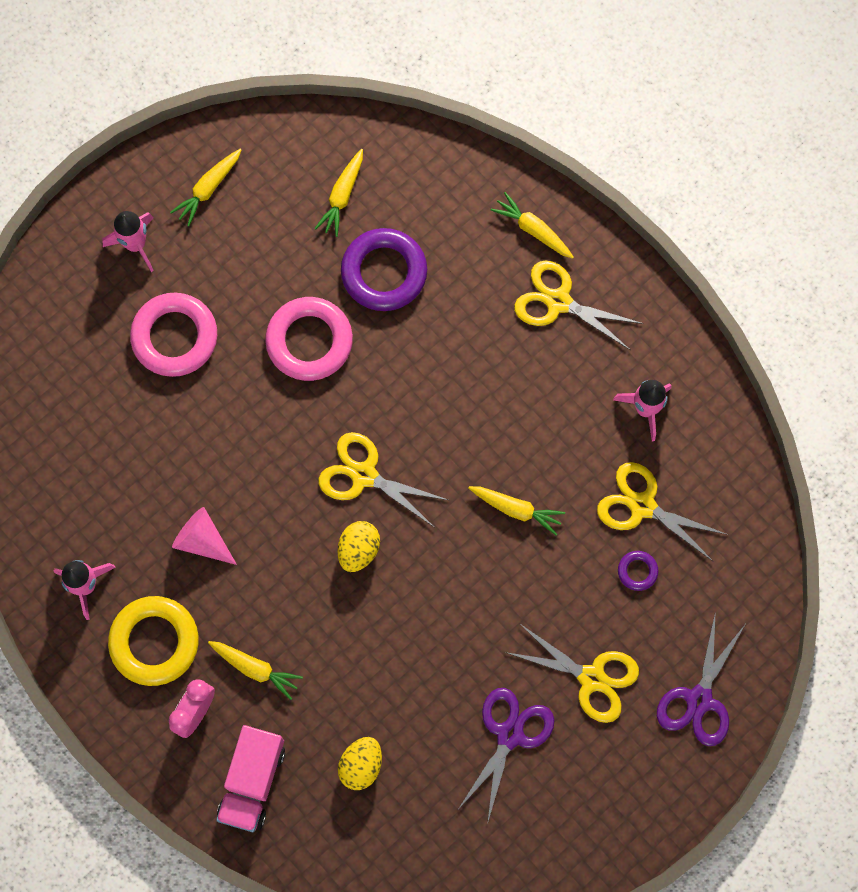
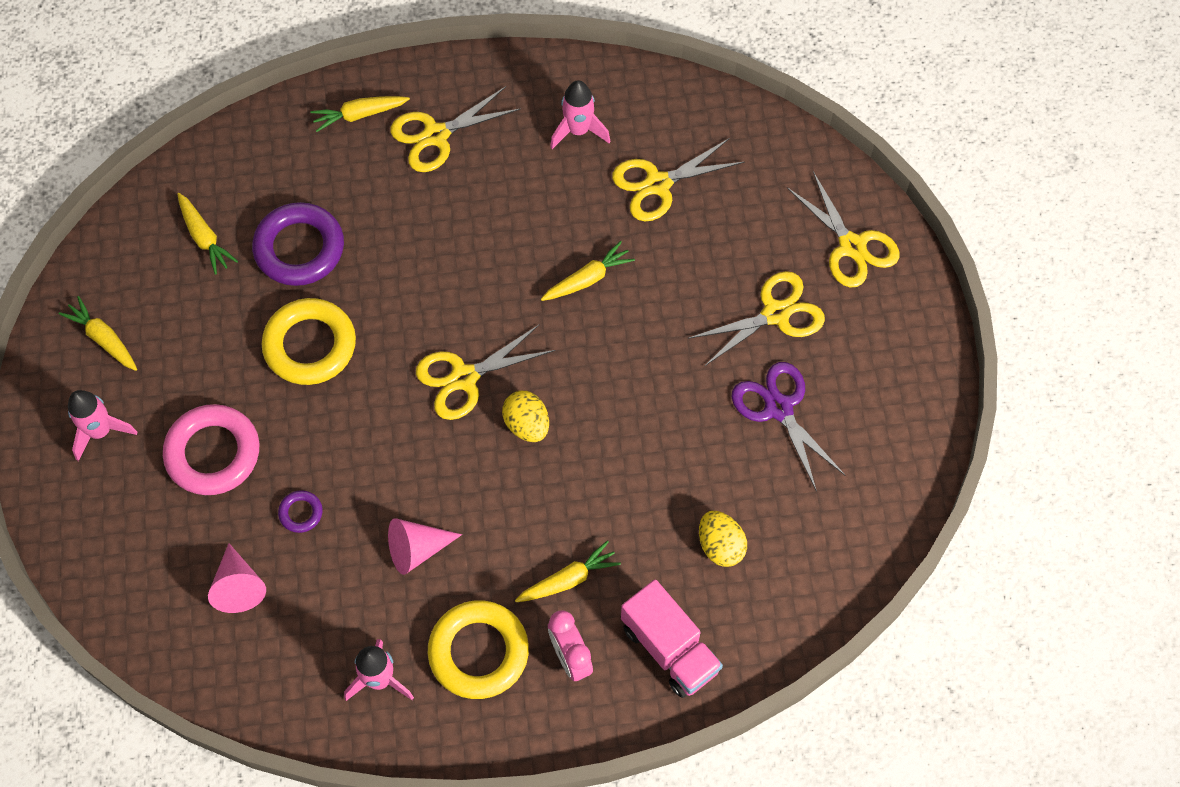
camera: 55 degrees left, 10 degrees down
yellow carrot [170,149,241,226] -> yellow carrot turned 150 degrees clockwise [59,296,137,371]
pink ring [265,297,353,381] -> yellow ring [262,298,356,385]
purple ring [618,551,659,591] -> purple ring moved to [278,490,323,533]
purple scissors [657,611,745,746] -> yellow scissors [787,171,899,288]
none -> pink cone [208,543,266,613]

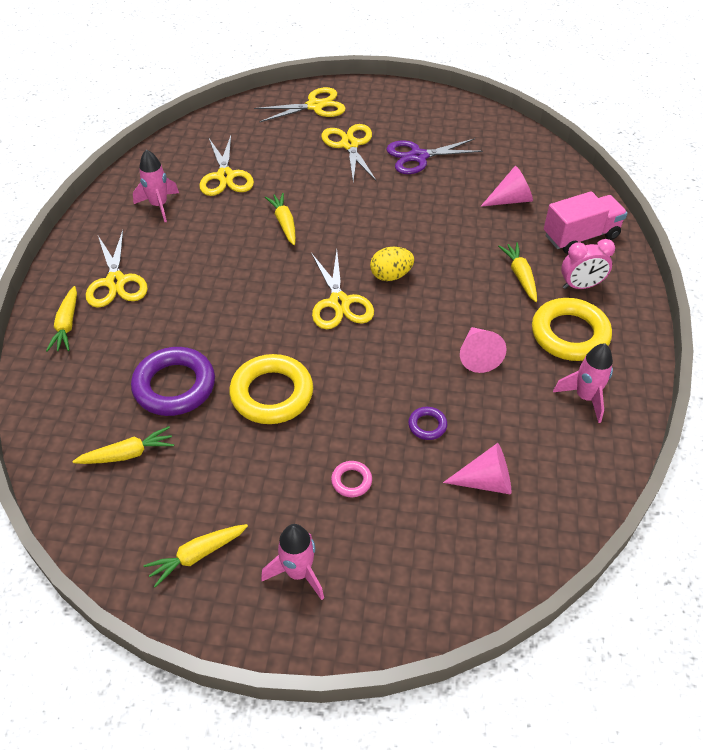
camera: 75 degrees left, 15 degrees down
pink ring [163,404,259,495] -> pink ring [331,461,372,497], size x0.45
yellow egg [699,511,747,567] -> pink cone [481,166,533,207]

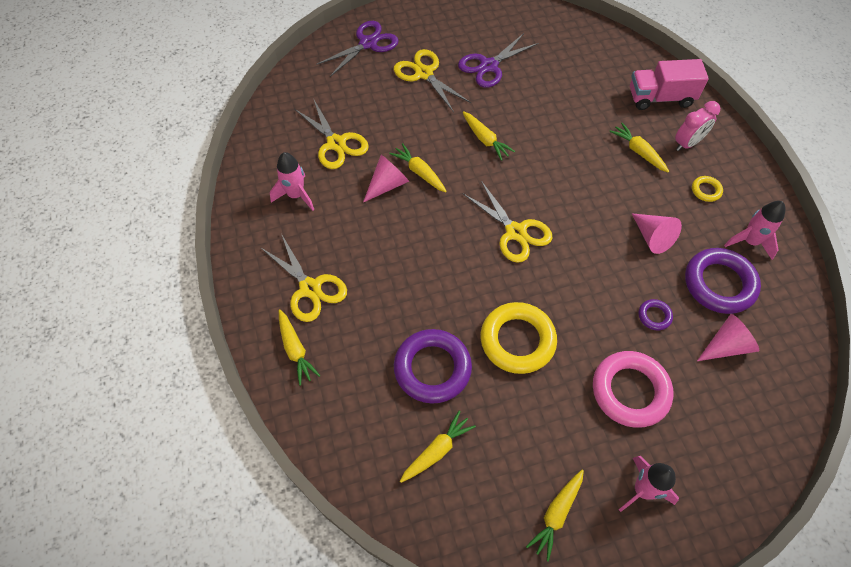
camera: 25 degrees left, 10 degrees up
yellow scissors [254,87,346,122] -> purple scissors [316,21,399,77]
pink ring [331,461,372,497] -> pink ring [593,351,673,428], size x2.20
yellow egg [370,247,414,281] -> none
pink cone [481,166,533,207] -> pink cone moved to [363,155,409,203]
yellow ring [532,298,612,361] -> yellow ring [692,176,723,202], size x0.45
pink truck [544,191,627,254] -> pink truck turned 135 degrees counterclockwise [630,59,709,110]
none -> yellow carrot [463,111,515,161]
none -> purple ring [685,248,761,314]

